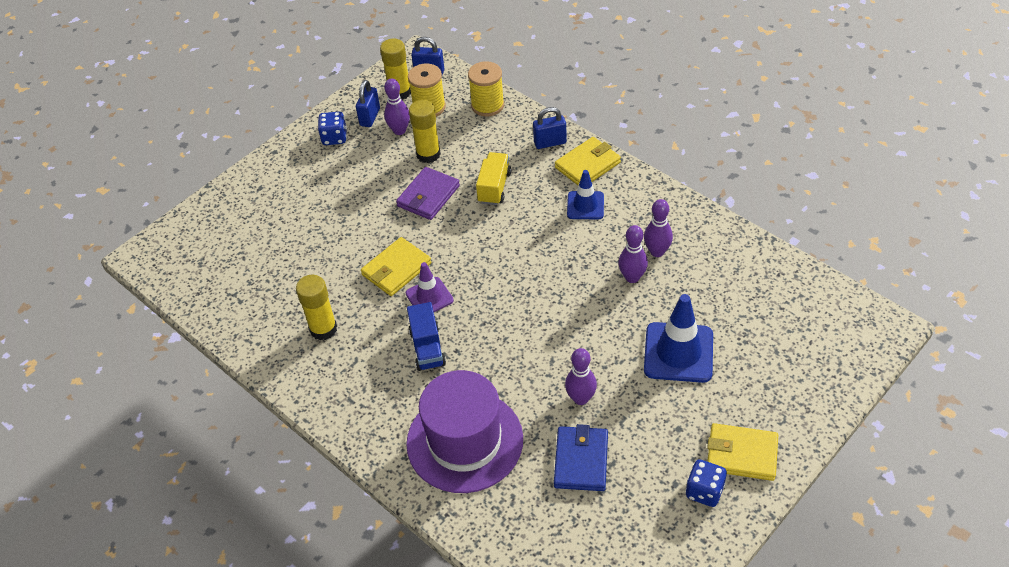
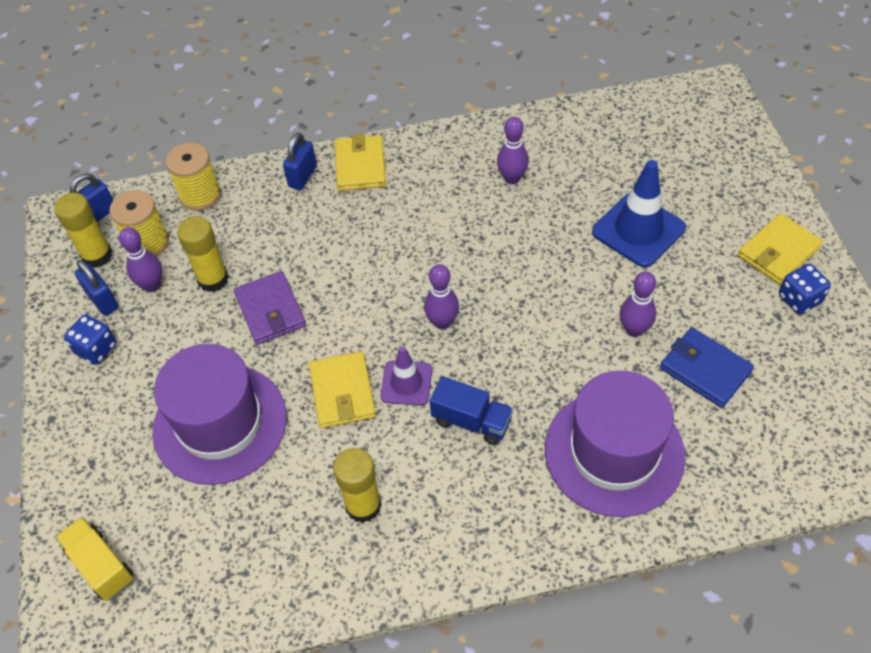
camera: 55 degrees left, 5 degrees up
yellow truck [476,152,511,205] -> yellow truck moved to [55,516,133,601]
blue traffic cone [567,170,604,219] -> none
purple bowling pin [618,225,648,283] -> purple bowling pin moved to [424,264,459,329]
none -> purple hat [152,344,287,485]

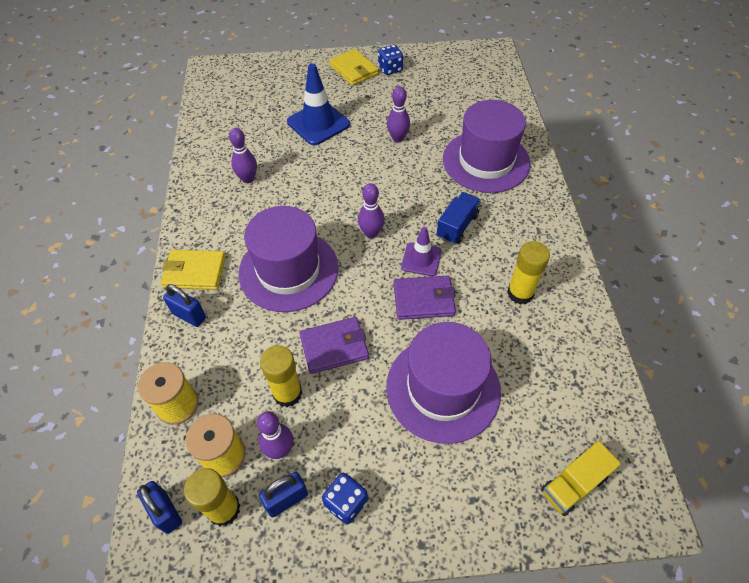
camera: 85 degrees left, 0 degrees up
yellow wallet [309,351,376,428] -> purple wallet [393,276,456,320]
blue wallet [660,328,754,408] -> none
none -> purple hat [239,206,339,312]

